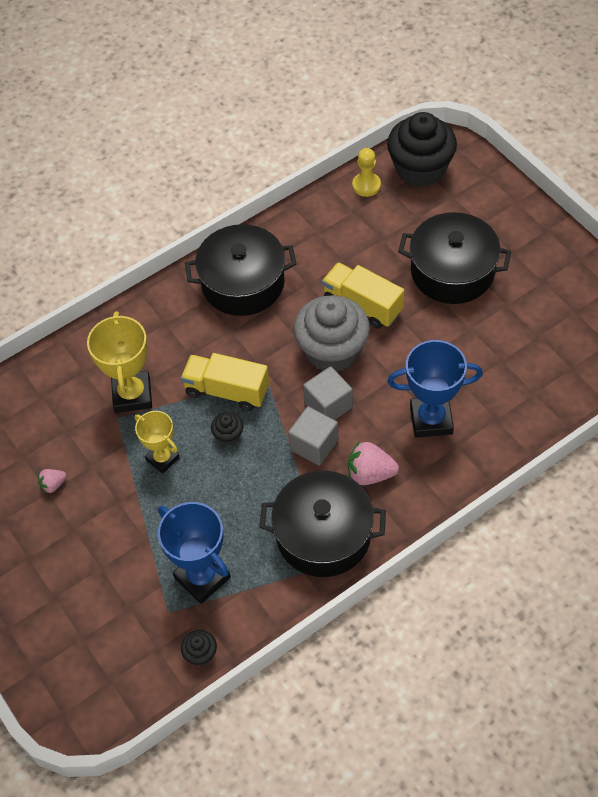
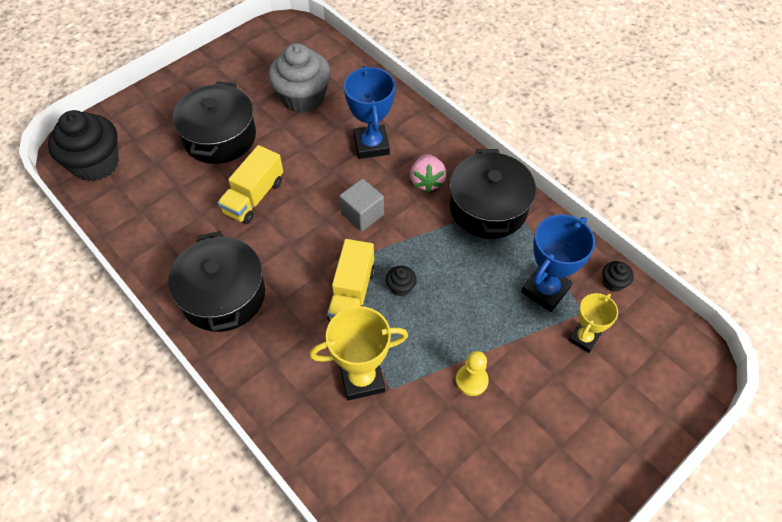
camera: 100 degrees left, 0 degrees up
pink strawberry [38,469,66,494] -> none
yellow trophy [135,411,180,474] -> yellow trophy moved to [568,293,618,353]
grey cube [288,406,338,466] -> none
grey cupcake [294,295,370,372] -> grey cupcake moved to [268,43,331,113]
yellow pawn [352,148,381,197] -> yellow pawn moved to [456,351,489,396]

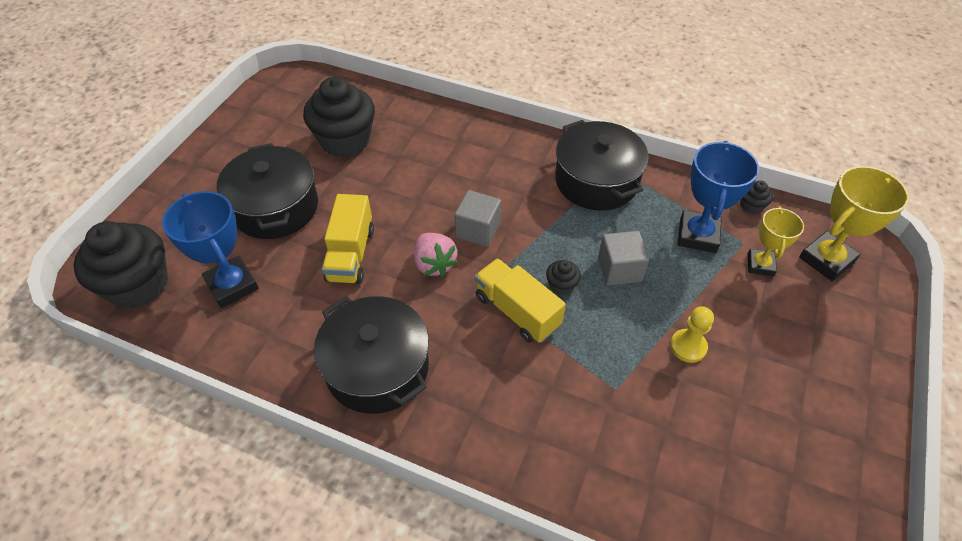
camera: 25 degrees left, 5 degrees down
grey cupcake [268,43,331,113] -> black cupcake [303,77,375,157]
yellow trophy [309,306,408,400] -> yellow trophy moved to [799,166,909,281]
yellow truck [327,239,375,321] -> yellow truck turned 150 degrees clockwise [475,258,566,343]
blue trophy [344,66,395,159] -> blue trophy moved to [162,191,259,308]
pink strawberry [410,154,447,193] -> pink strawberry moved to [414,233,458,277]
none -> grey cube [598,231,649,285]

